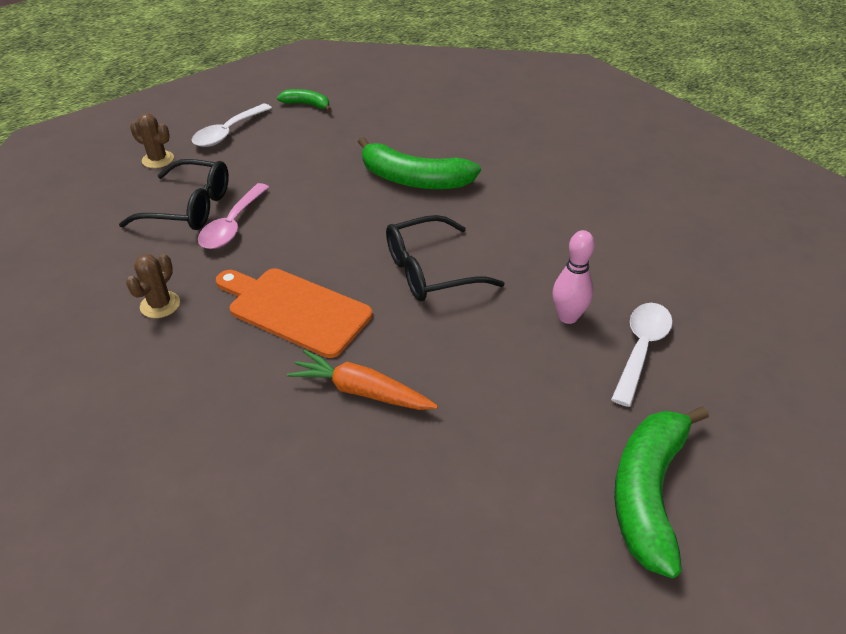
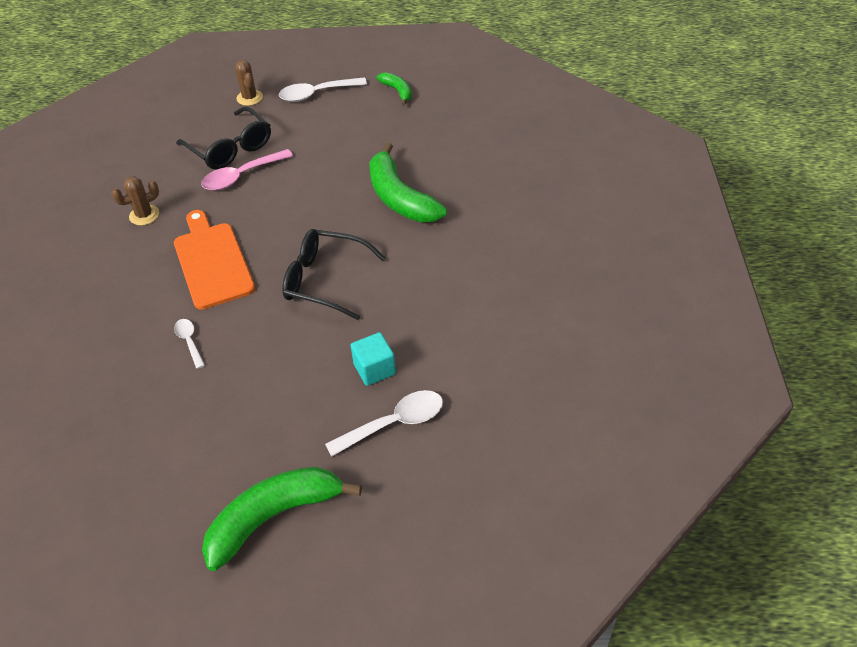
camera: 40 degrees right, 5 degrees up
orange carrot [287,350,438,410] -> white spoon [174,319,205,369]
pink bowling pin [552,230,595,324] -> turquoise cube [350,332,396,386]

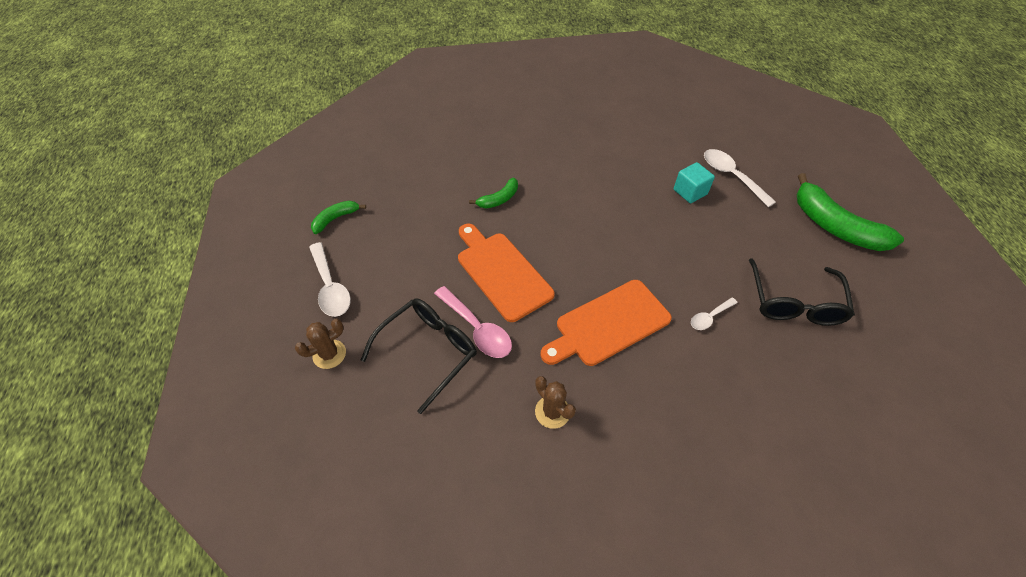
camera: 100 degrees left, 5 degrees up
black glasses [282,229,386,320] -> black glasses moved to [749,258,855,326]
green banana [369,142,447,222] -> green banana [469,178,518,208], size x0.51
none -> orange cutting board [458,224,555,322]

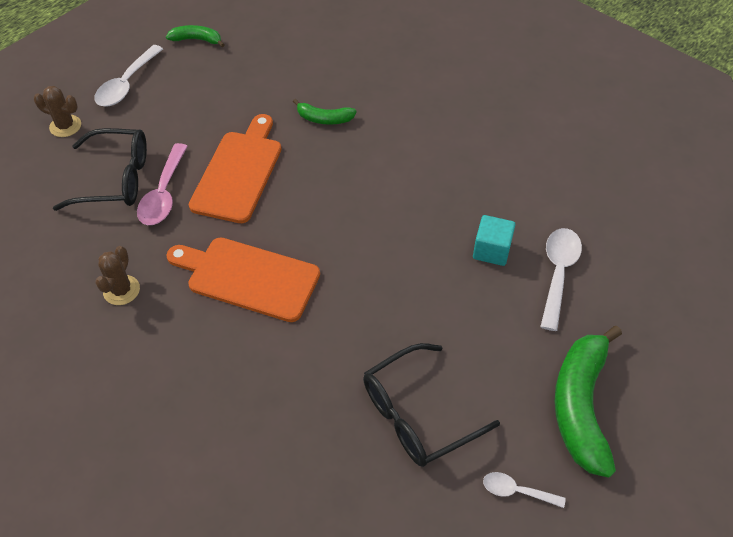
camera: 50 degrees right, 0 degrees up
white spoon [691,297,738,330] -> white spoon moved to [483,472,566,508]

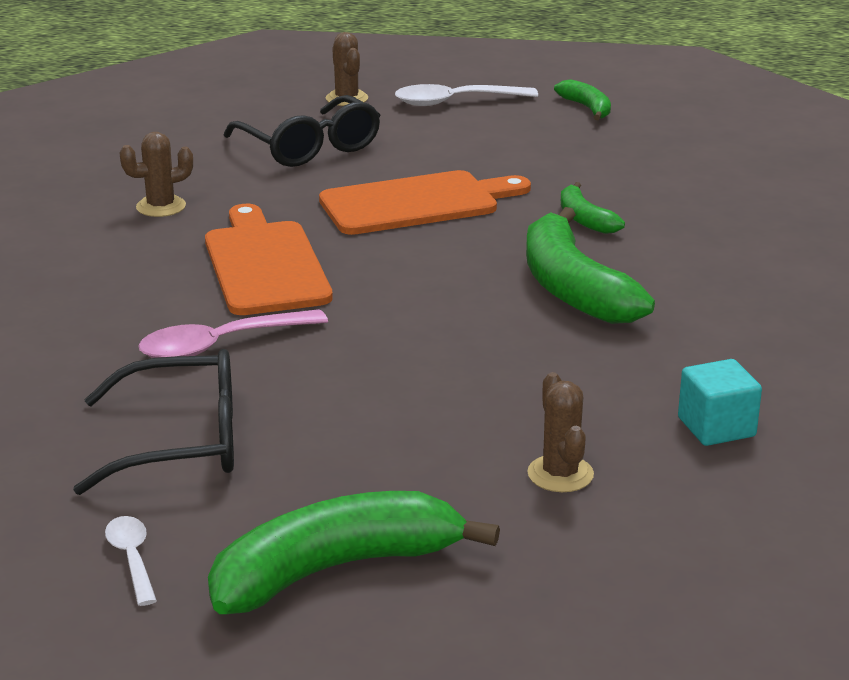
camera: 55 degrees right, 25 degrees down
pink spoon [137,143,188,225] -> pink spoon moved to [138,309,328,358]
black glasses [363,343,500,467] -> black glasses turned 150 degrees clockwise [73,349,234,495]
turquoise cube [473,215,515,266] -> turquoise cube moved to [678,359,762,446]
white spoon [540,228,582,331] -> brown cactus [527,372,594,492]
none -> green banana [526,207,655,324]

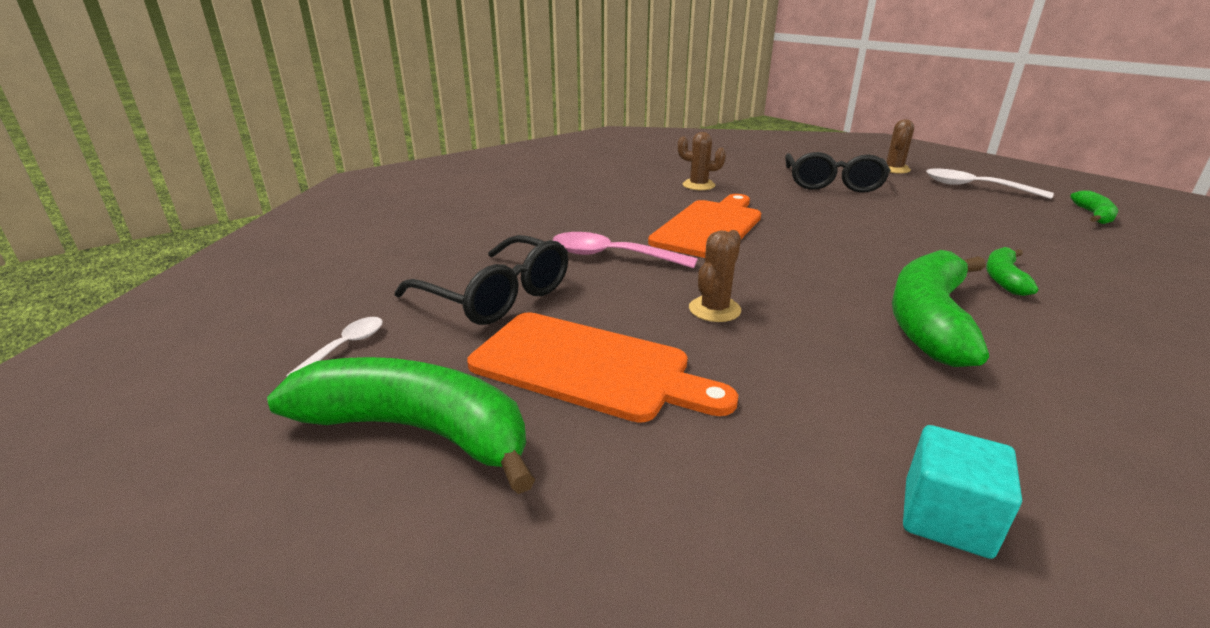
camera: 45 degrees right, 0 degrees up
orange cutting board [319,170,531,235] -> orange cutting board moved to [467,312,738,423]
brown cactus [527,372,594,492] -> brown cactus moved to [689,230,741,322]

